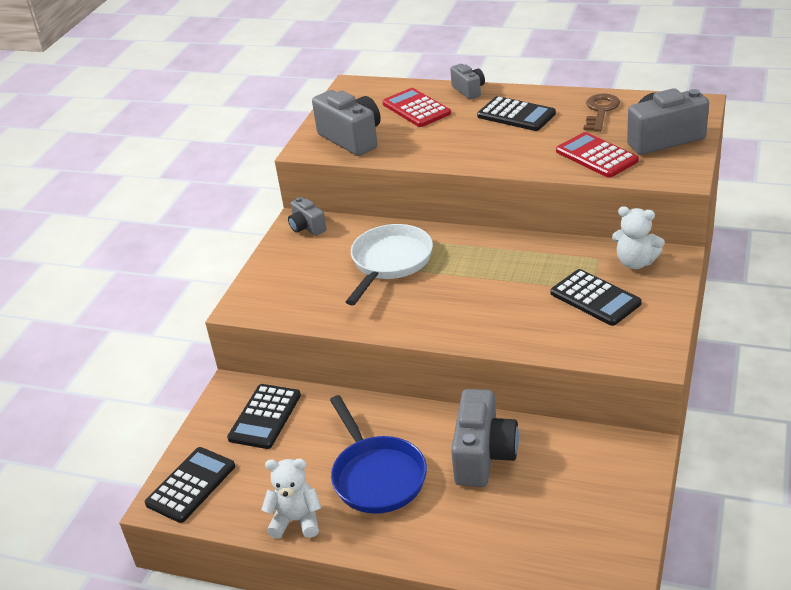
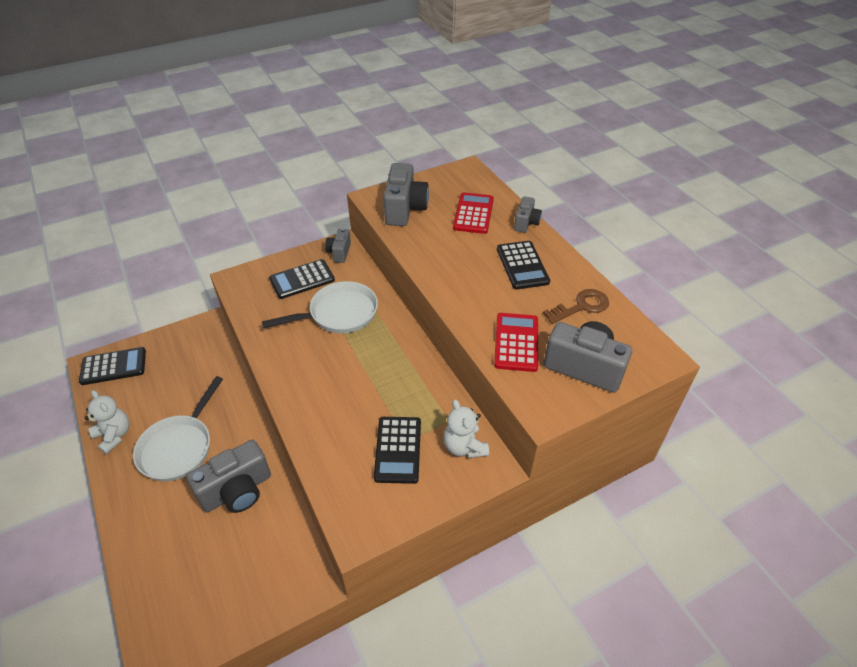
camera: 40 degrees right, 10 degrees up
black calculator [227,384,301,449] -> black calculator moved to [269,259,335,299]
blue pan [330,395,427,514] -> white pan [133,376,223,481]

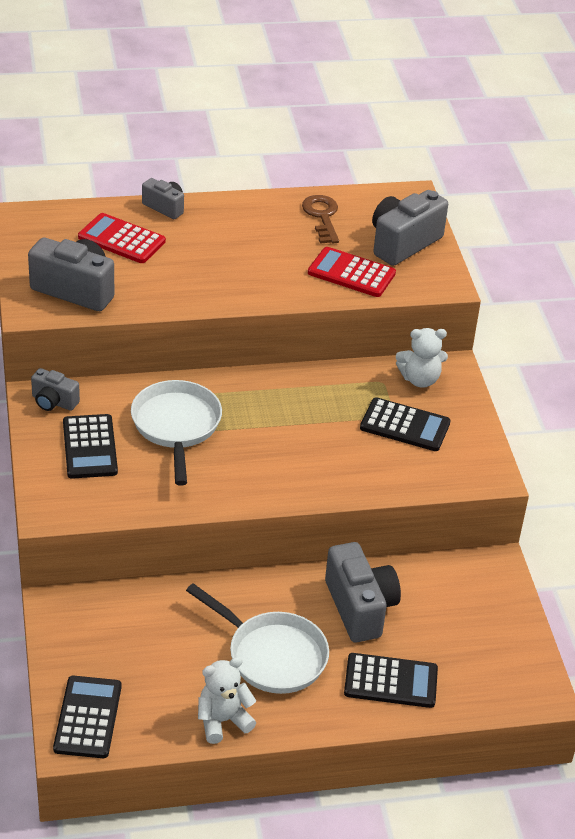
camera: 75 degrees left, 5 degrees down
black calculator [497,241,550,289] -> black calculator moved to [344,653,438,708]

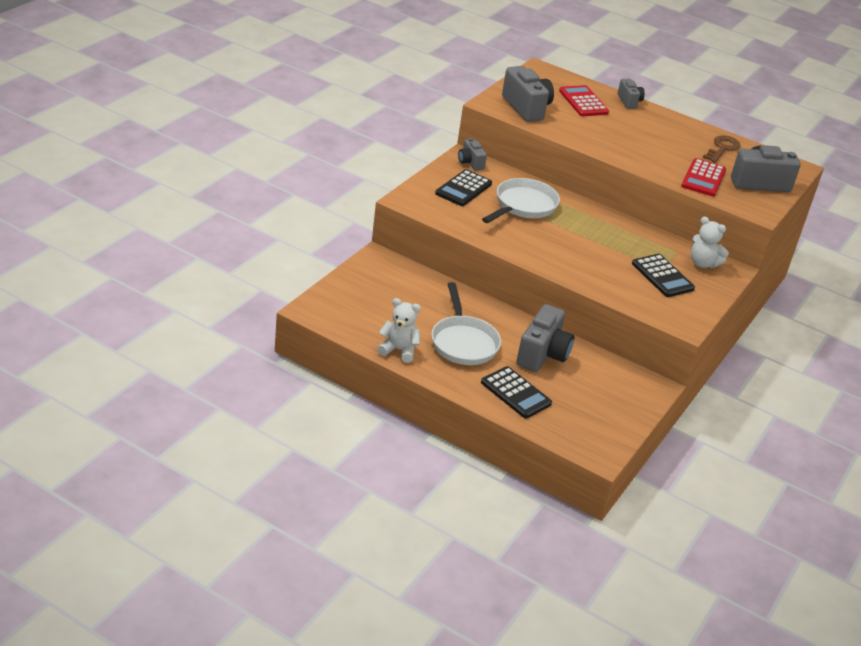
camera: 40 degrees right, 5 degrees down
black calculator [53,676,121,758] -> none
red calculator [308,247,396,297] -> red calculator turned 135 degrees counterclockwise [681,158,726,196]

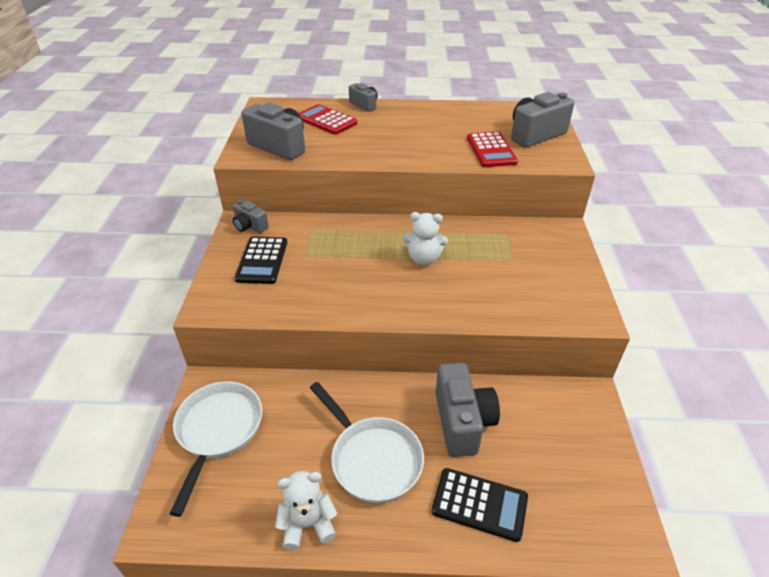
camera: 25 degrees left, 5 degrees up
white pan [482,178,560,223] -> white pan moved to [170,381,262,517]
black calculator [632,254,695,297] -> none
white teddy bear [691,217,729,268] -> white teddy bear moved to [403,212,448,266]
brown key [703,135,741,163] -> none

